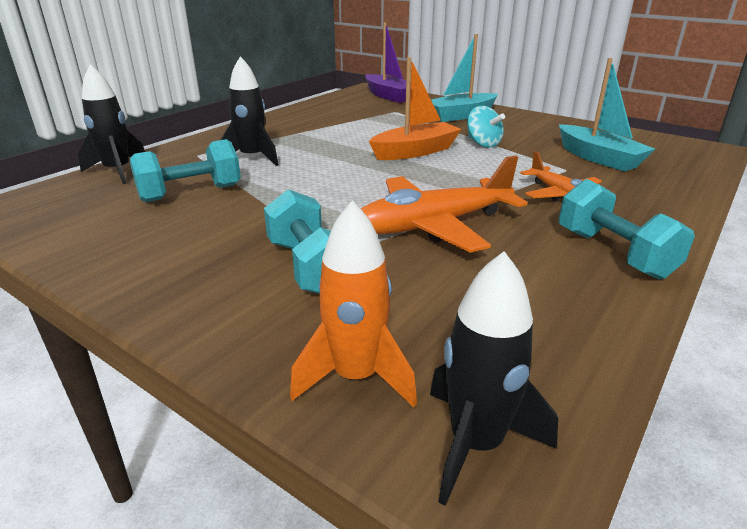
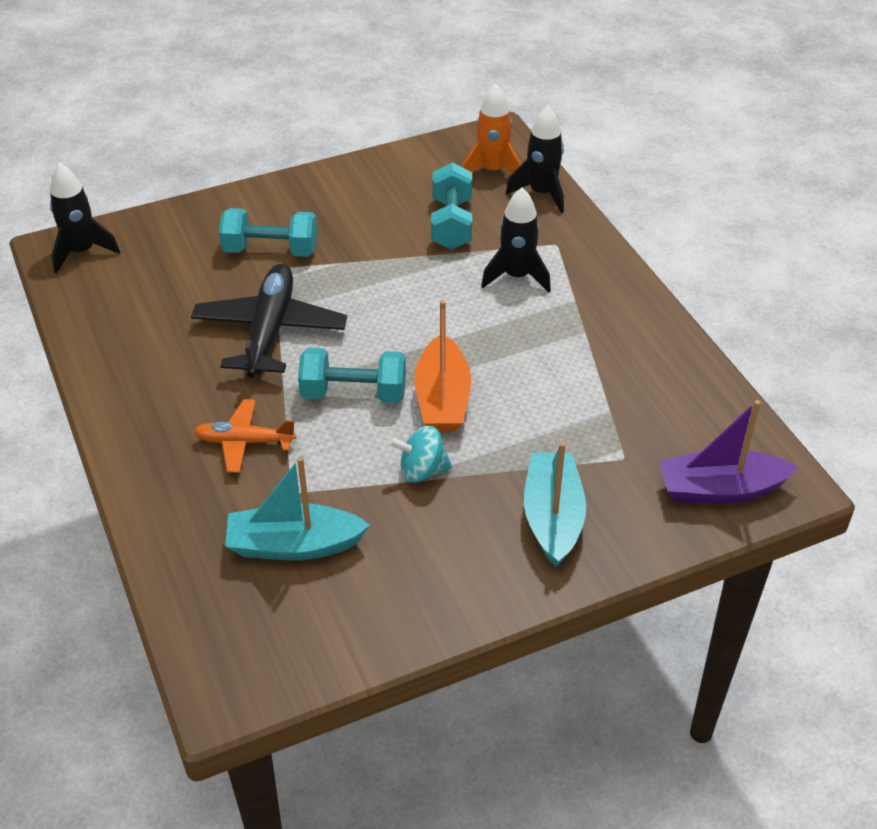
camera: 120 degrees right, 15 degrees up
orange rocket [290,200,417,407] -> orange rocket moved to [462,84,521,174]
orange plane [361,156,527,253] -> black plane [191,264,347,378]
turquoise dumbbell [559,179,695,280] -> turquoise dumbbell moved to [298,348,406,403]

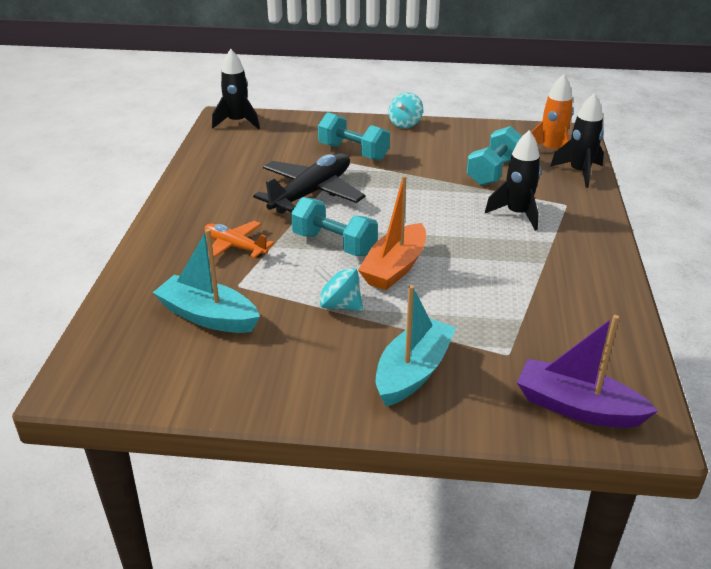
camera: 30 degrees right, 10 degrees down
none -> turquoise spinning top [388,92,423,128]

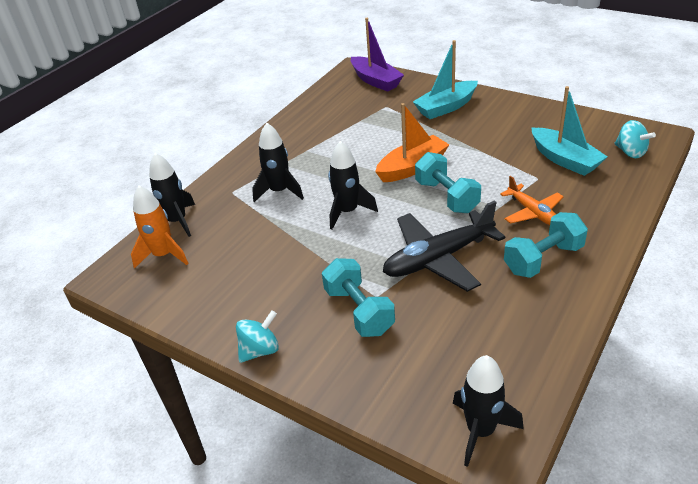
camera: 150 degrees left, 5 degrees up
turquoise spinning top [314,264,363,311] -> turquoise spinning top moved to [614,120,656,158]
turquoise dumbbell [467,126,522,185] -> turquoise dumbbell moved to [504,212,588,278]
none -> black rocket [328,141,378,229]

